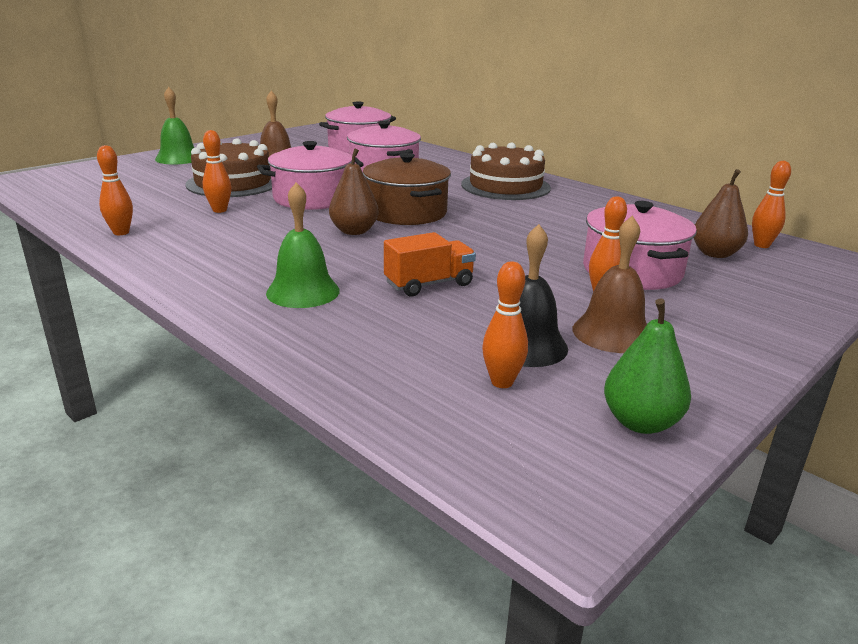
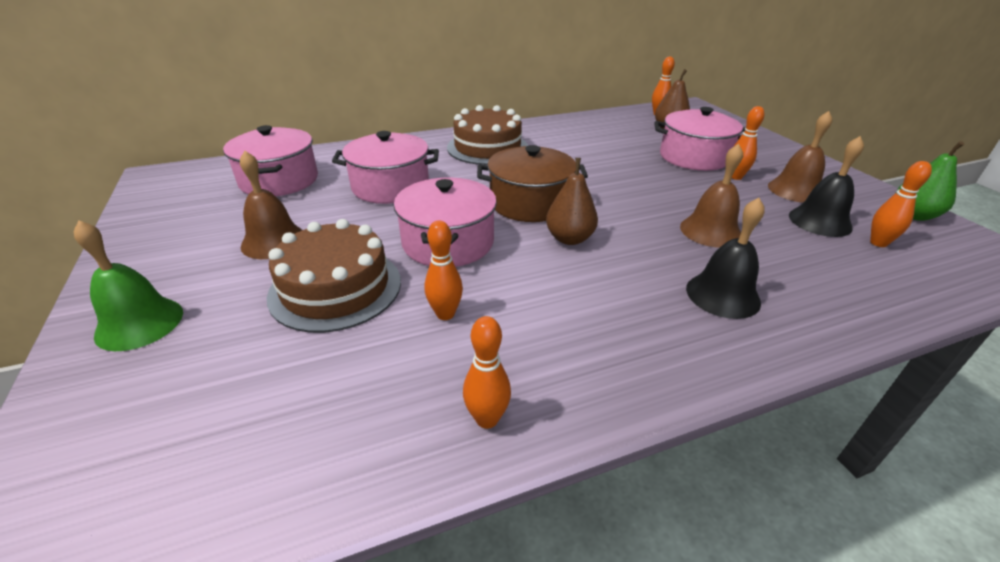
camera: 65 degrees left, 10 degrees up
green bell [266,182,340,308] -> black bell [686,198,765,319]
orange truck [384,232,476,296] -> brown bell [680,143,743,248]

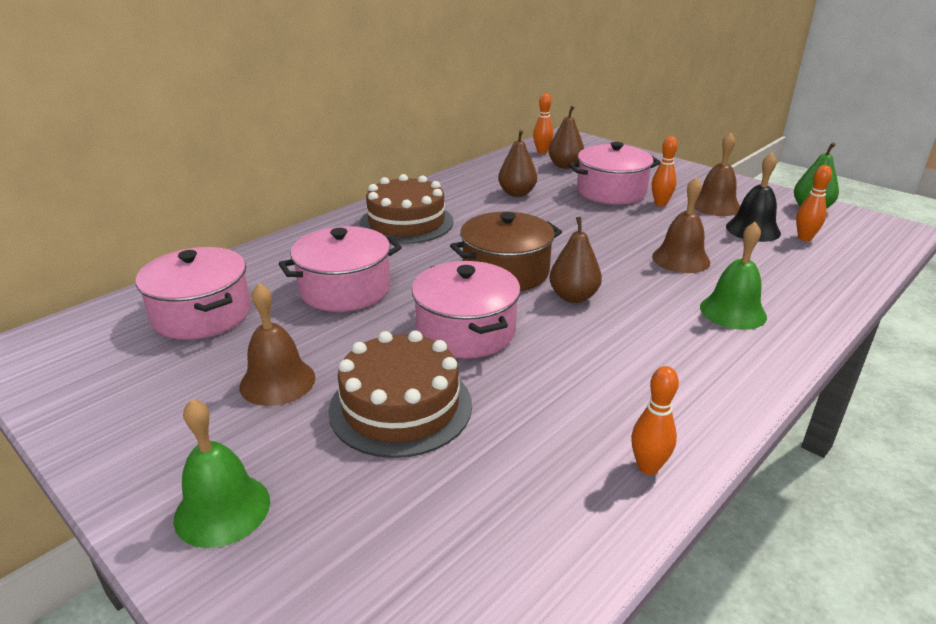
camera: 25 degrees left, 5 degrees down
orange bowling pin [425,221,463,320] -> none
black bell [686,198,765,319] -> green bell [700,222,767,330]
none -> brown pear [498,130,537,197]

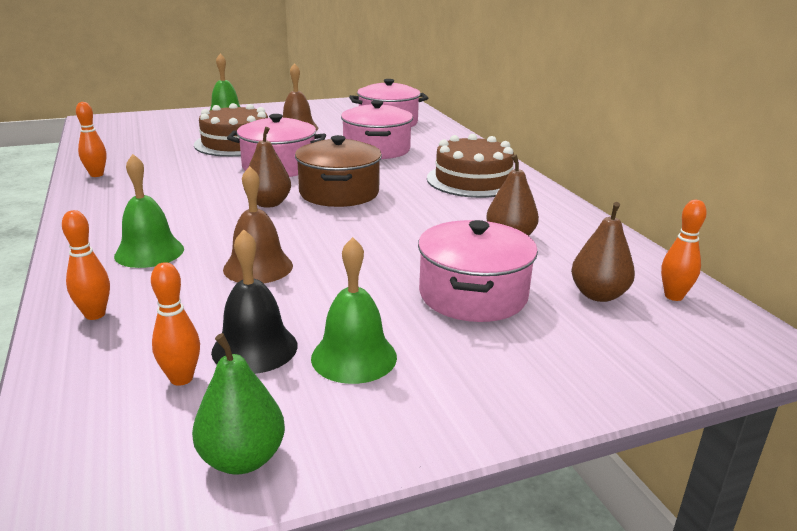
camera: 115 degrees right, 5 degrees down
orange bowling pin [652,136,678,206] -> orange bowling pin moved to [62,210,110,320]
brown bell [694,132,740,216] -> green bell [311,237,397,384]

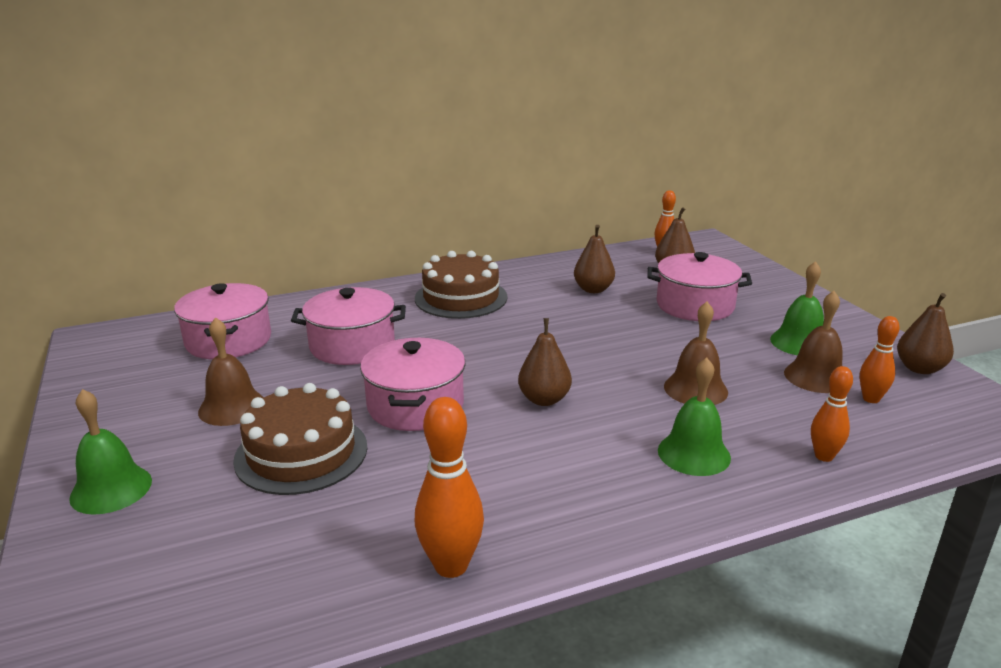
camera: 90 degrees left, 0 degrees up
orange bowling pin [76,102,106,177] -> orange bowling pin [415,397,484,578], size x1.59
green pear [192,333,285,475] -> brown pear [897,293,954,374]
black bell [211,229,298,374] -> brown bell [784,291,843,393]
brown pot [295,135,382,207] -> none

